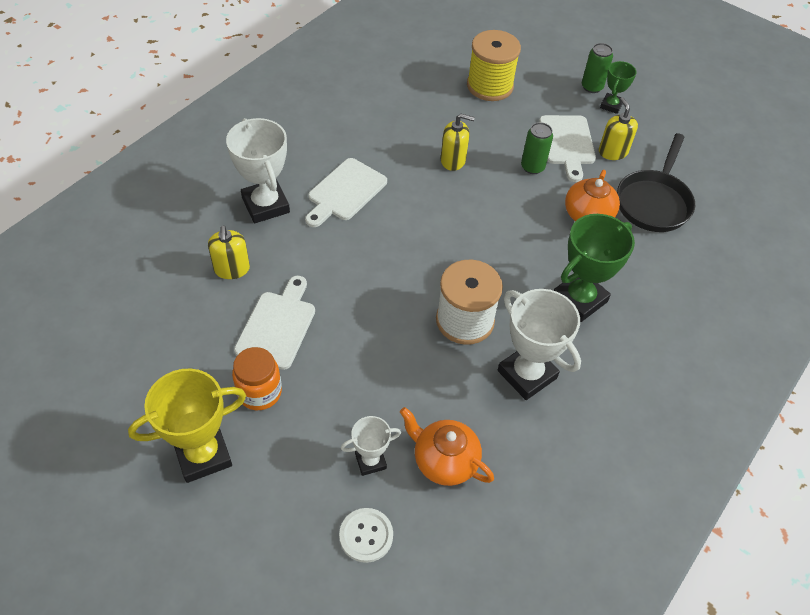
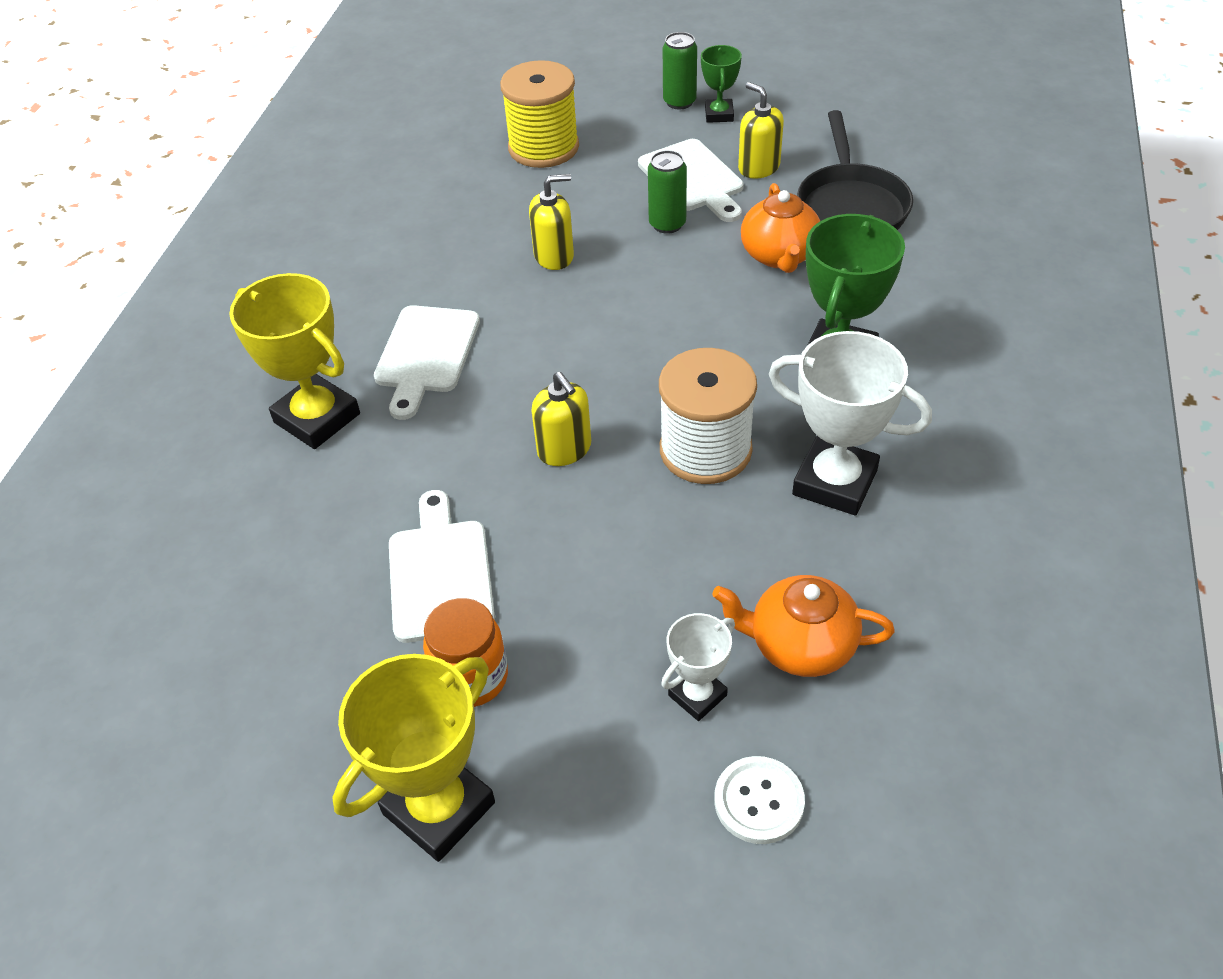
camera: 20 degrees left, 5 degrees down
yellow soap dispenser [208,226,250,279] -> yellow soap dispenser moved to [531,372,591,466]
white trophy [226,118,290,223] -> yellow trophy [229,273,360,449]

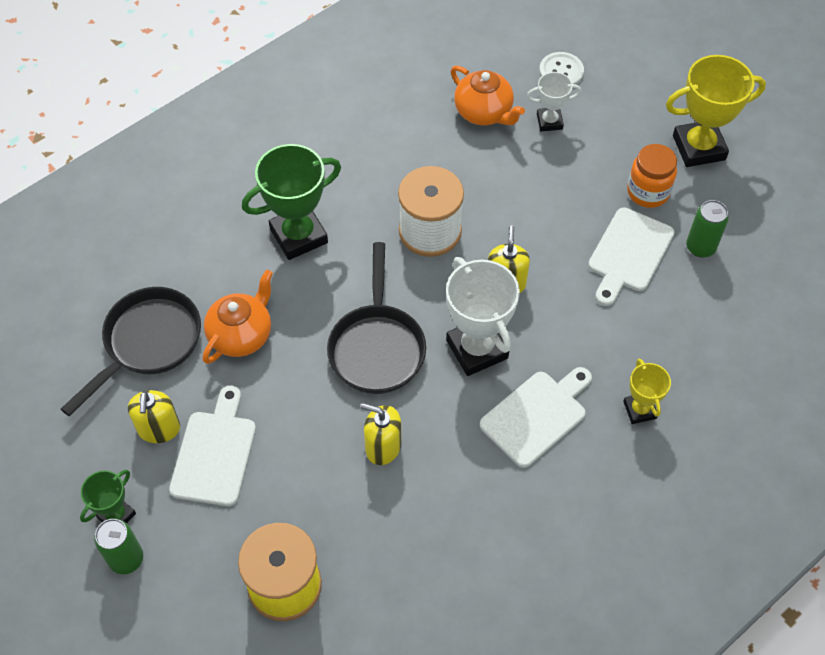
camera: 145 degrees left, 10 degrees up
yellow trophy [229,273,360,449] -> yellow trophy [623,358,671,424], size x0.55
green can [648,150,687,234] -> green can moved to [686,200,729,258]
white trophy [769,331,932,516] -> white trophy moved to [446,257,520,376]
none -> black pan [327,242,426,394]

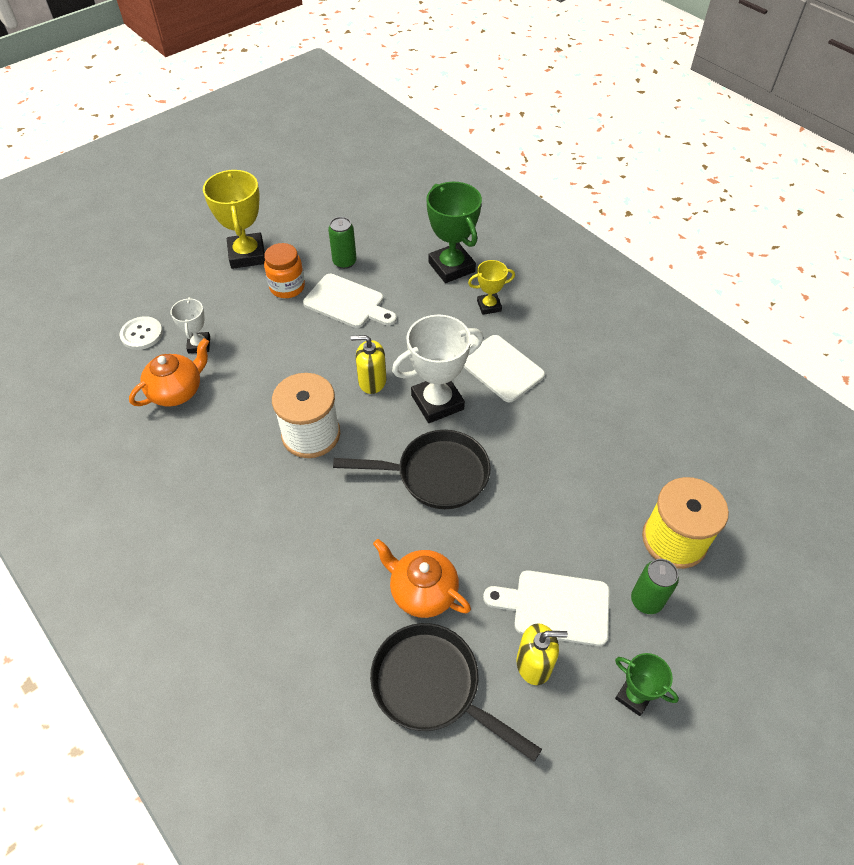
camera: 90 degrees left, 5 degrees down
green can [94,519,143,574] -> green can moved to [631,559,679,614]
green trophy [242,144,341,260] -> green trophy moved to [426,182,482,283]
yellow soap dispenser [360,403,402,465] -> none

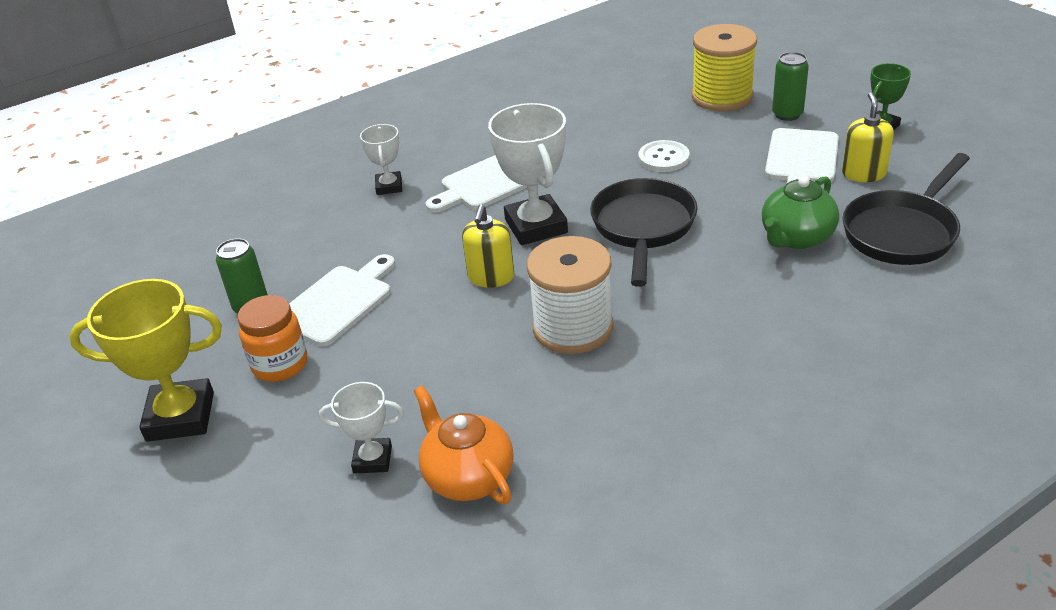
camera: 80 degrees left, 15 degrees down
white button [119,316,163,350] -> white button moved to [638,140,690,172]
orange teapot [373,539,471,618] -> green teapot [762,176,839,249]
green trophy [426,182,482,283] -> none
yellow trophy [468,260,515,315] -> white trophy [360,124,402,195]

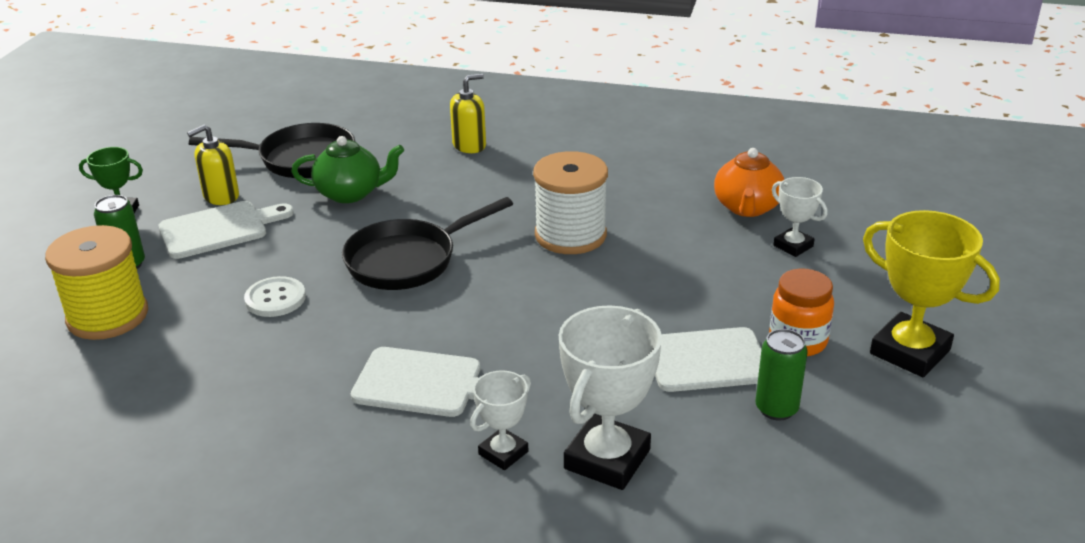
camera: 135 degrees left, 5 degrees down
yellow soap dispenser [462,204,514,288] -> yellow soap dispenser moved to [450,74,486,153]
white trophy [488,103,568,245] -> white trophy moved to [559,305,662,490]

